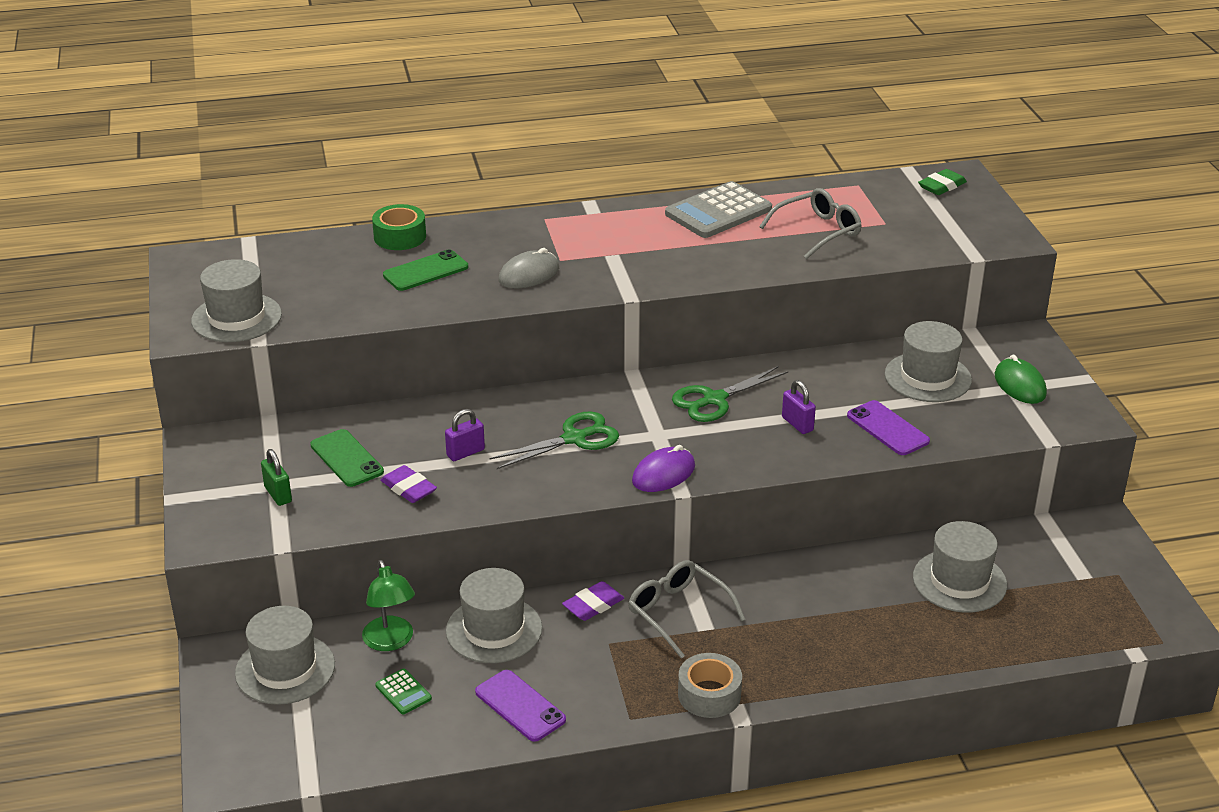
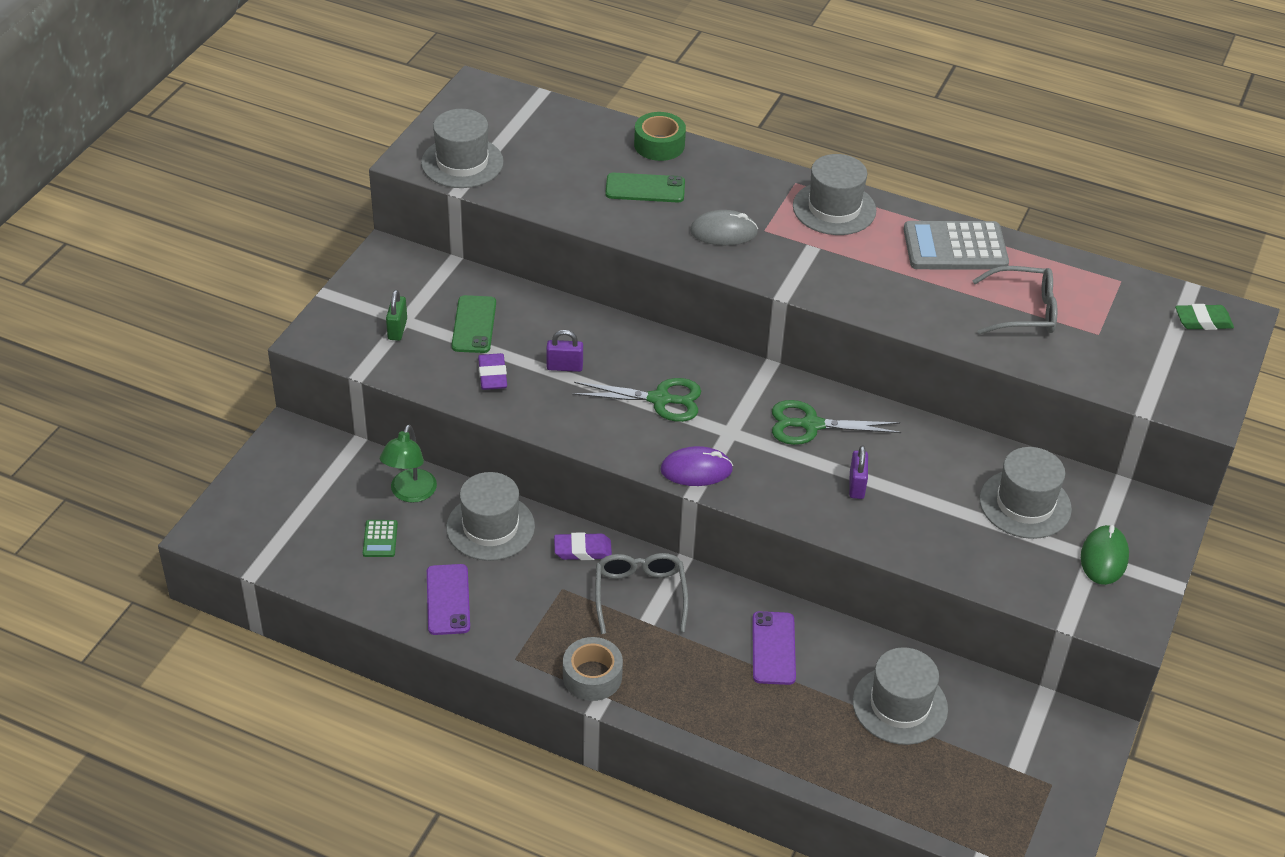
camera: 35 degrees right, 10 degrees up
grey hat [235,606,335,705] -> grey hat moved to [793,154,876,235]
purple phone [847,400,930,455] -> purple phone moved to [752,611,796,685]

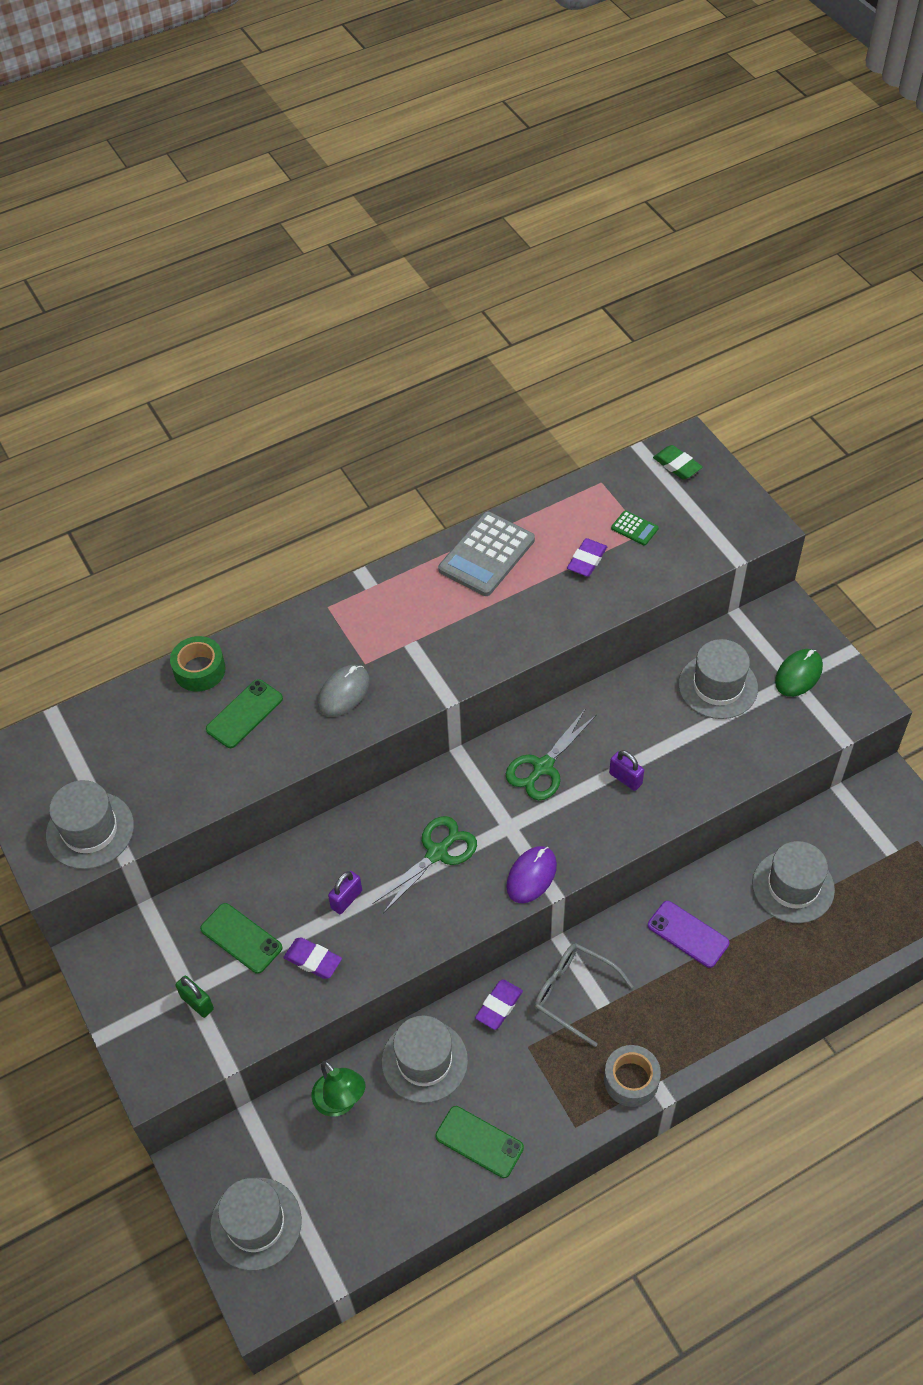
camera: 50 degrees left, 10 degrees up
green calculator [363,520,398,557] -> green calculator moved to [611,511,659,546]
purple phone [427,564,470,635] -> green phone [435,1106,524,1178]
grey hat [793,154,876,235] -> grey hat moved to [210,1178,302,1271]
grey glasses [972,266,1057,335] -> purple eraser [567,538,607,577]
green mouse [1081,525,1129,585] -> green mouse turned 75 degrees clockwise [775,649,823,697]
green eraser [1175,304,1234,330] -> green eraser turned 75 degrees counterclockwise [653,445,703,480]

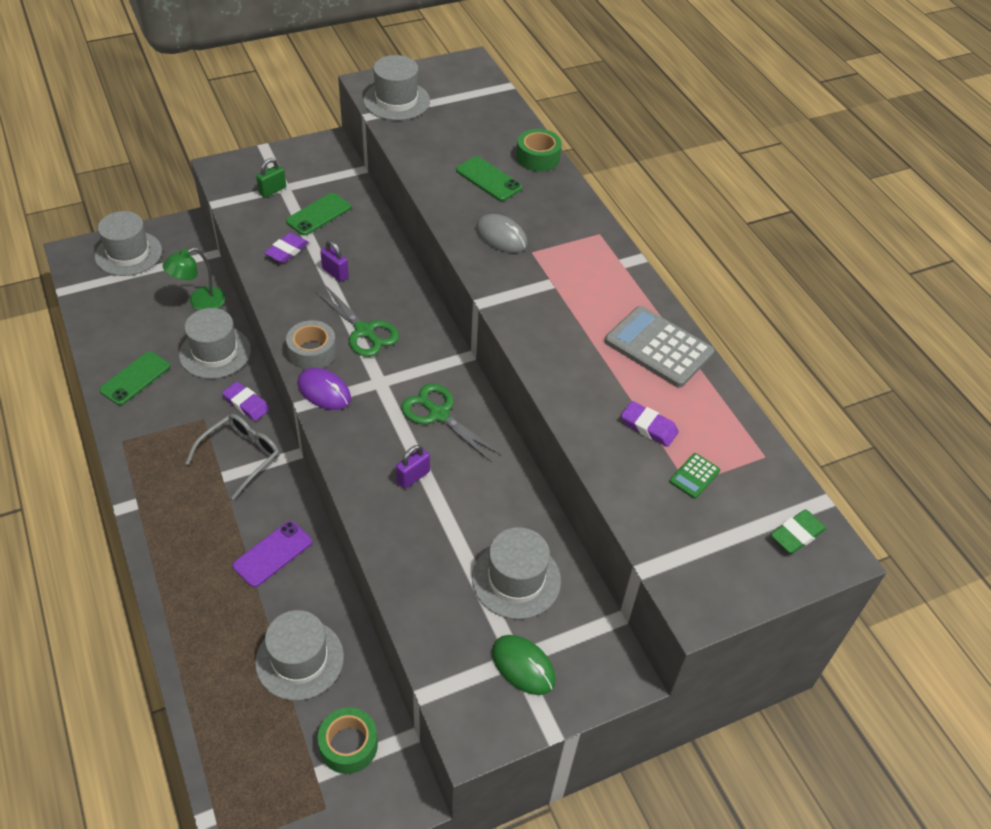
camera: 90 degrees right, 5 degrees down
grey tape [604,1045,661,1107] -> grey tape moved to [286,320,337,370]
none -> green tape [318,708,378,774]

